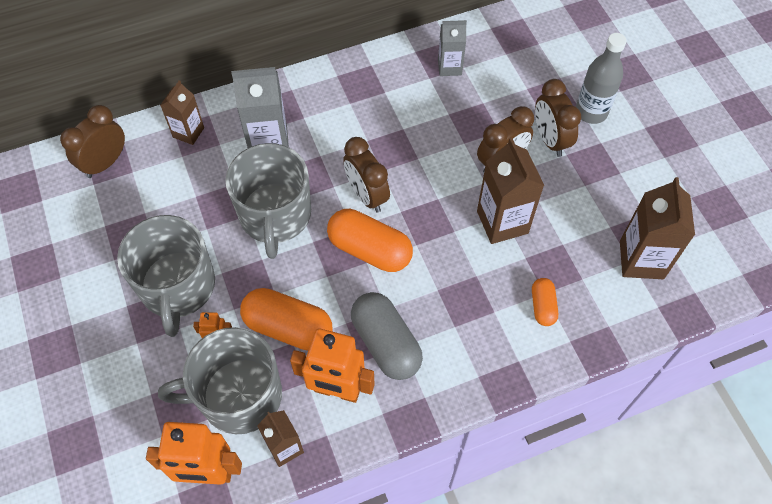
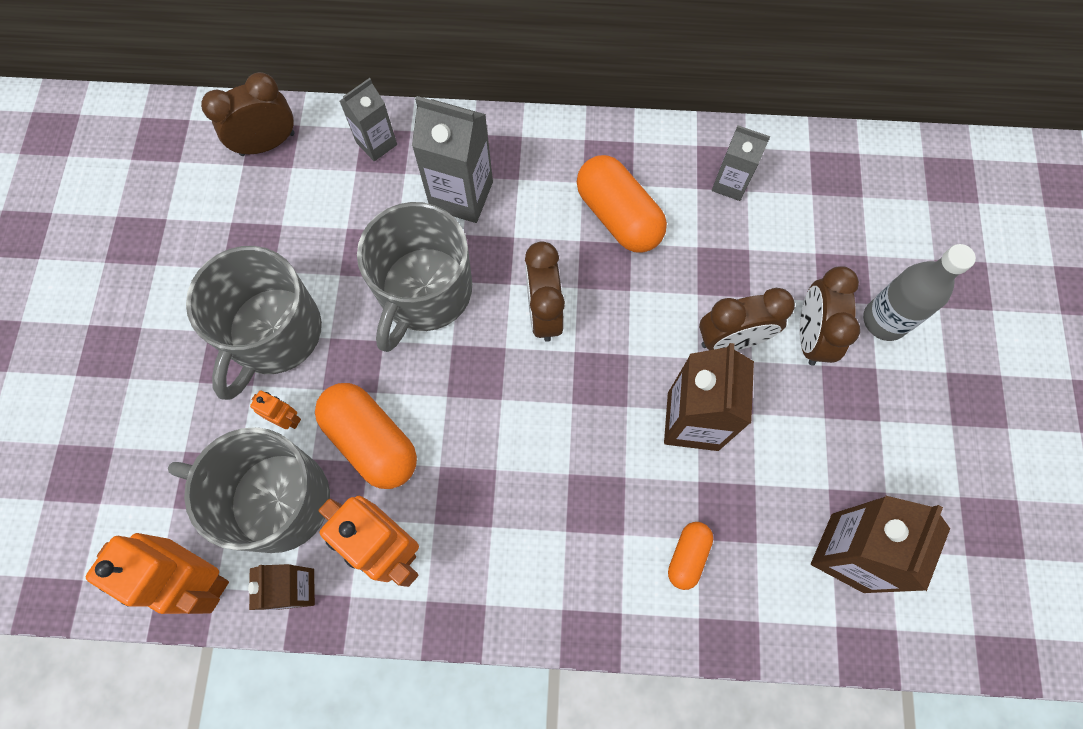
camera: 25 degrees right, 10 degrees up
brown carton [160,80,204,145] -> grey carton [340,78,397,161]
orange capsule [327,209,413,272] -> orange capsule moved to [577,155,667,253]
grey capsule [351,292,423,380] -> none

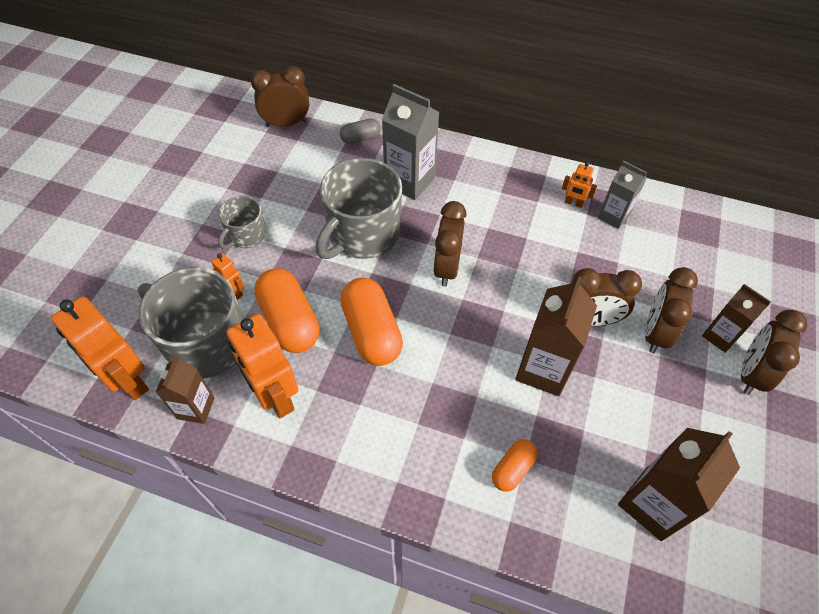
camera: 15 degrees right, 15 degrees down
grey mug [186,246,322,400] -> grey mug [218,196,266,249], size x0.53
grey carton [340,78,397,161] -> grey capsule [340,118,381,144]
orange capsule [577,155,667,253] -> orange capsule moved to [340,278,403,366]
grey bottle [863,244,976,341] -> brown carton [702,284,771,353]
none -> orange robot [562,162,597,208]
none -> brown clock [741,310,807,395]

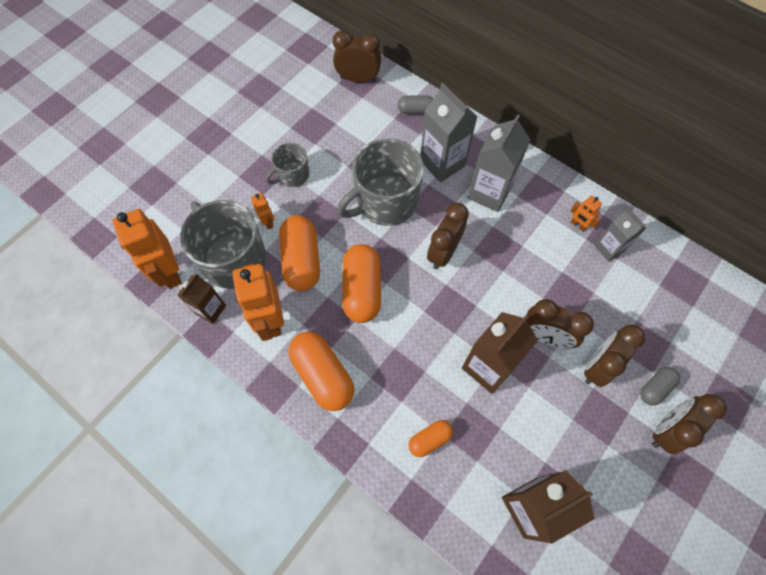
camera: 20 degrees right, 10 degrees up
brown carton [702,284,771,353] -> grey capsule [640,367,680,406]
none -> orange capsule [289,332,354,411]
none -> grey carton [468,114,530,212]

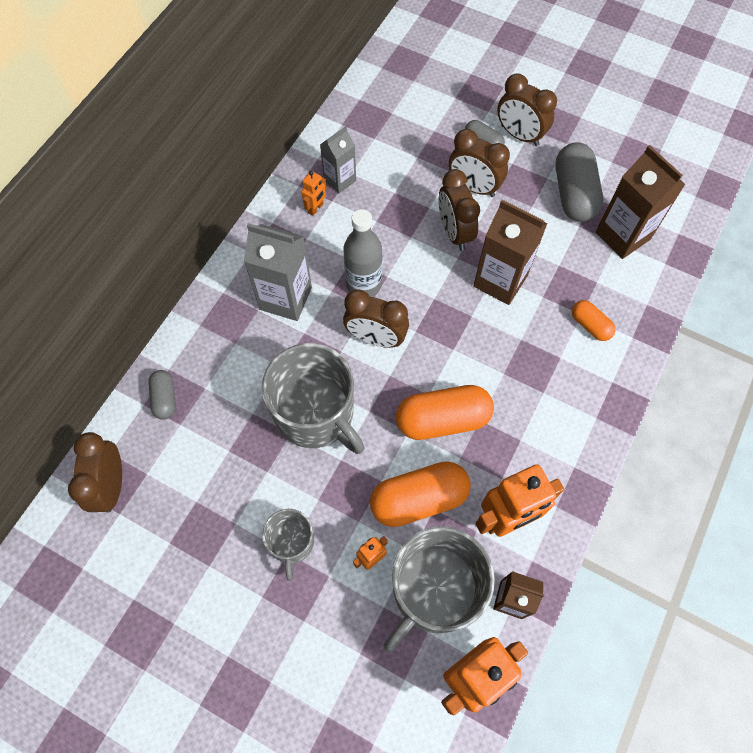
camera: 100 degrees left, 0 degrees up
grey mug [266,143,309,187] -> grey mug turned 45 degrees clockwise [262,509,314,581]
orange capsule [289,332,354,411] -> none
grey carton [420,83,477,182] -> none
brown clock [527,299,594,348] -> brown clock turned 150 degrees clockwise [438,169,480,251]
none -> grey bottle [343,209,382,297]
none -> grey capsule [555,142,603,222]

